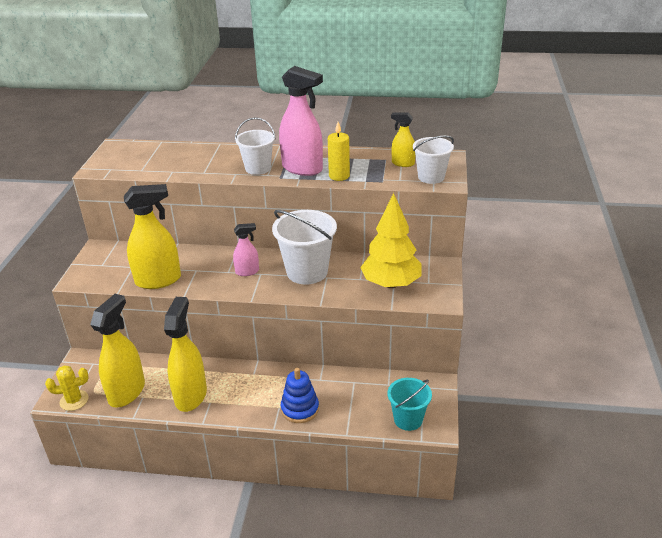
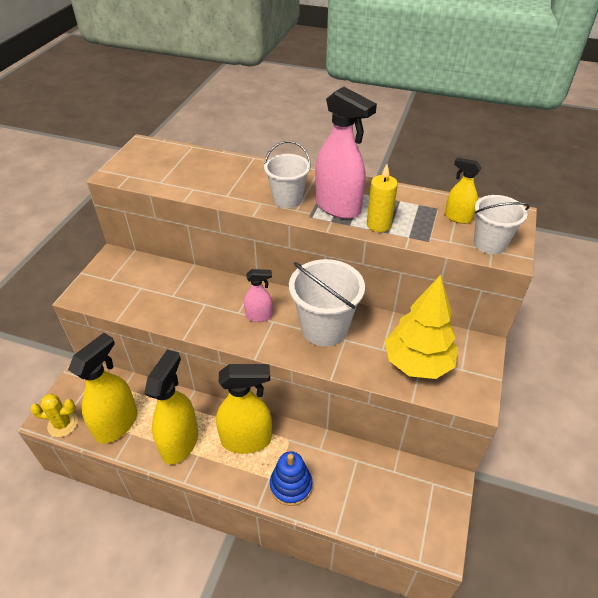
camera: 10 degrees right, 10 degrees up
yellow spray bottle [124,184,181,289] -> yellow spray bottle moved to [216,364,272,454]
turquoise bucket [387,378,432,431] -> none

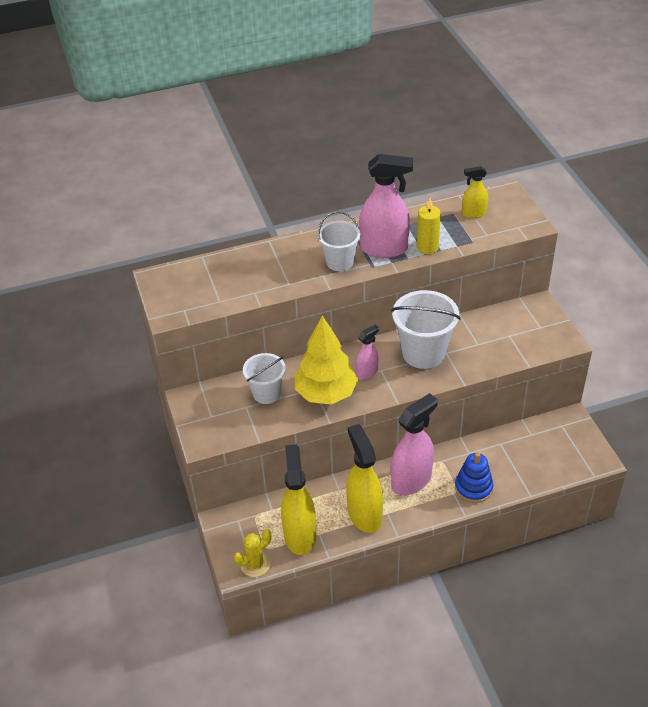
camera: 35 degrees left, 0 degrees up
yellow spray bottle [216,364,272,454] -> pink spray bottle [391,393,438,495]
yellow tree [385,275,458,379] -> yellow tree moved to [295,315,358,405]
white bucket [474,195,530,254] -> white bucket moved to [243,353,286,404]

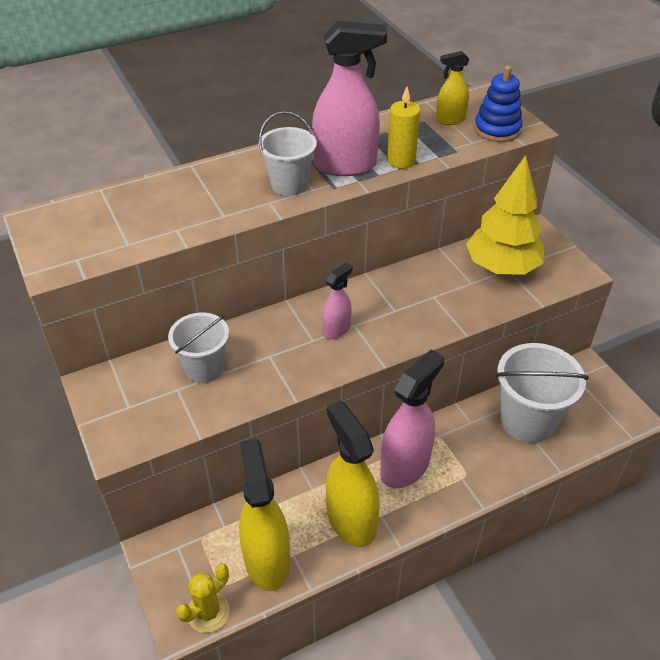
camera: 10 degrees left, 0 degrees up
yellow tree [295,315,358,405] -> yellow tree moved to [466,155,544,275]
white bucket [391,290,461,369] -> white bucket moved to [496,343,589,443]
blue stacking toy [455,452,493,503] -> blue stacking toy moved to [474,66,523,142]

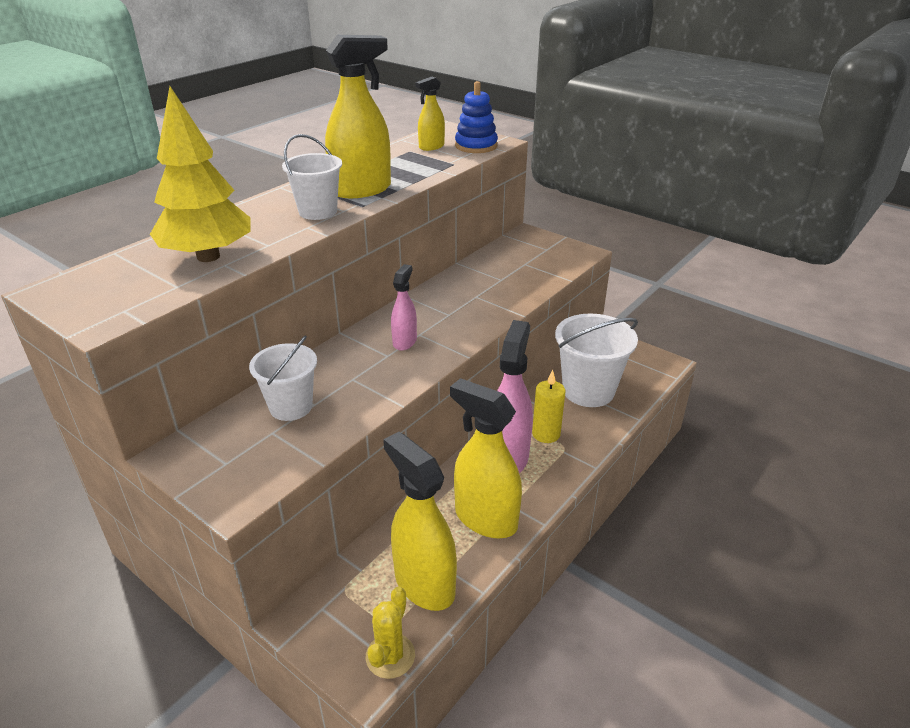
camera: 25 degrees left, 10 degrees down
pink spray bottle [312,21,387,176] -> yellow spray bottle [325,35,391,198]
yellow candle [387,87,420,169] -> yellow candle moved to [532,370,565,443]
yellow tree [466,155,544,275] -> yellow tree moved to [150,86,251,262]

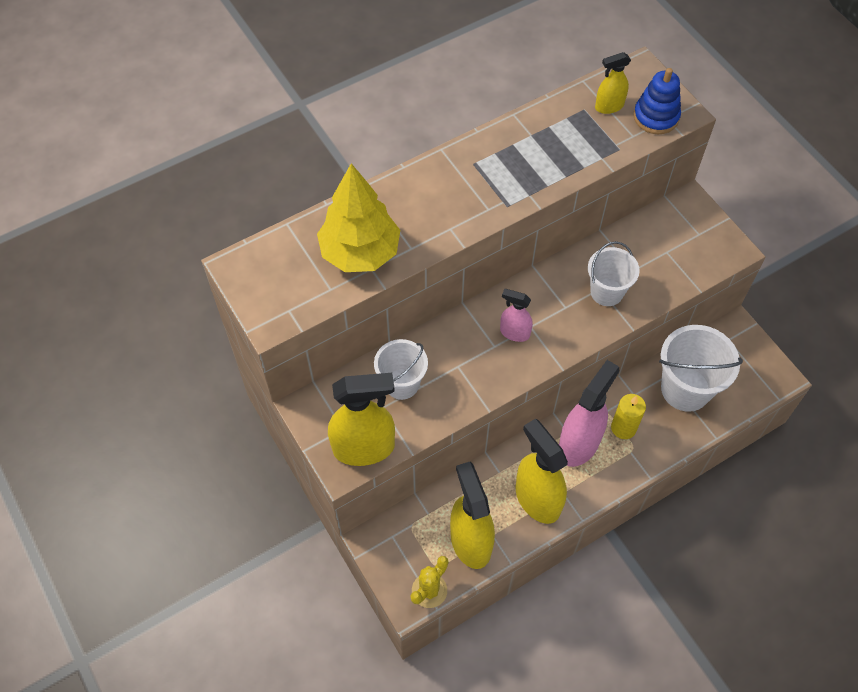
camera: 20 degrees right, 25 degrees up
white bucket [282,134,342,220] -> white bucket moved to [588,241,640,306]
yellow spray bottle [325,35,391,198] -> yellow spray bottle moved to [328,373,395,466]
pink spray bottle [391,264,417,350] -> pink spray bottle turned 105 degrees counterclockwise [500,289,533,342]

